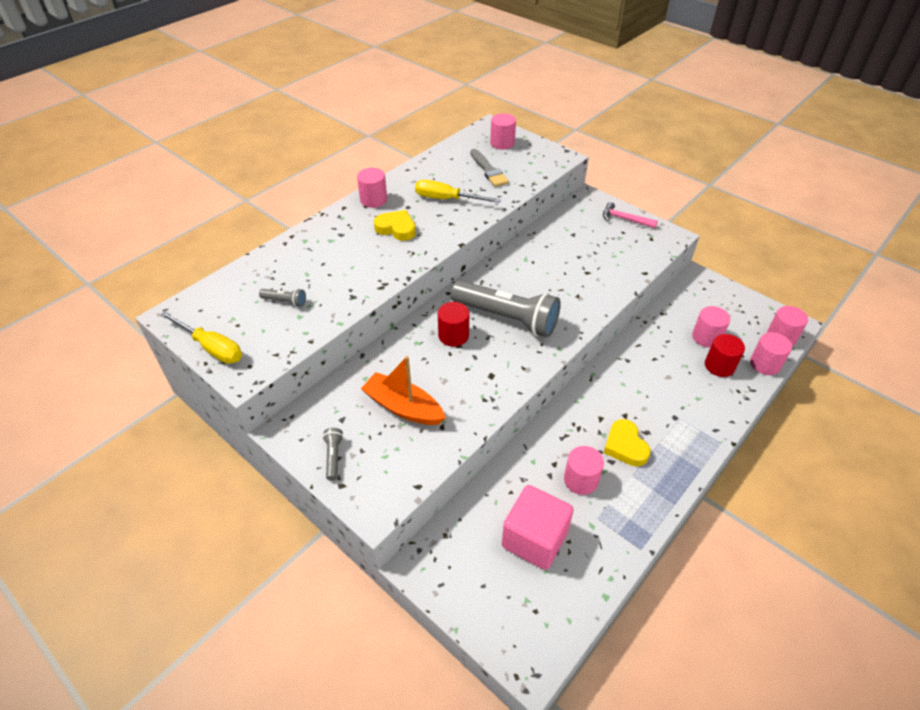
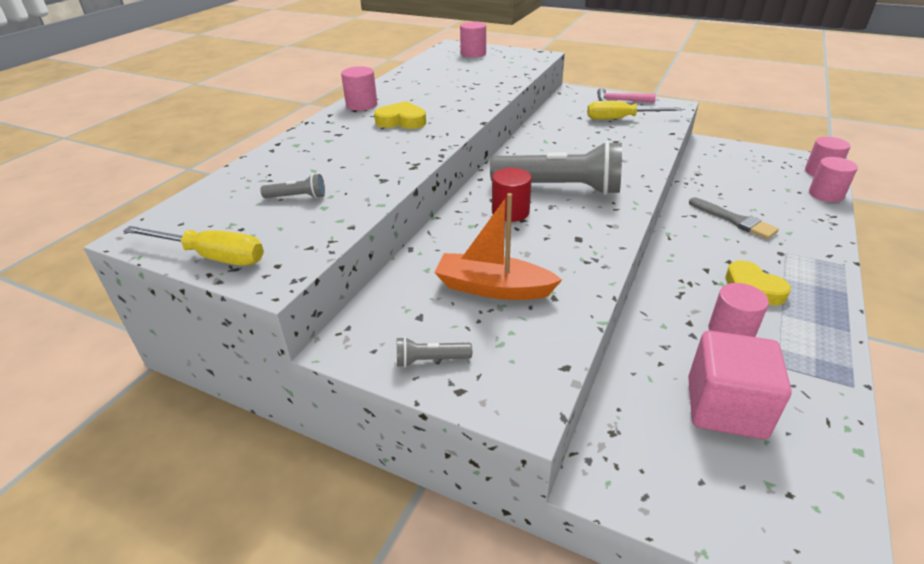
camera: 15 degrees left, 10 degrees down
grey flashlight [323,428,344,481] -> grey flashlight turned 75 degrees counterclockwise [397,337,472,367]
yellow screwdriver [415,180,501,203] -> yellow screwdriver moved to [587,101,682,120]
grey brush [470,149,509,187] -> grey brush moved to [689,197,779,239]
pink cylinder [692,306,730,348] -> none
red cylinder [705,334,745,377] -> none

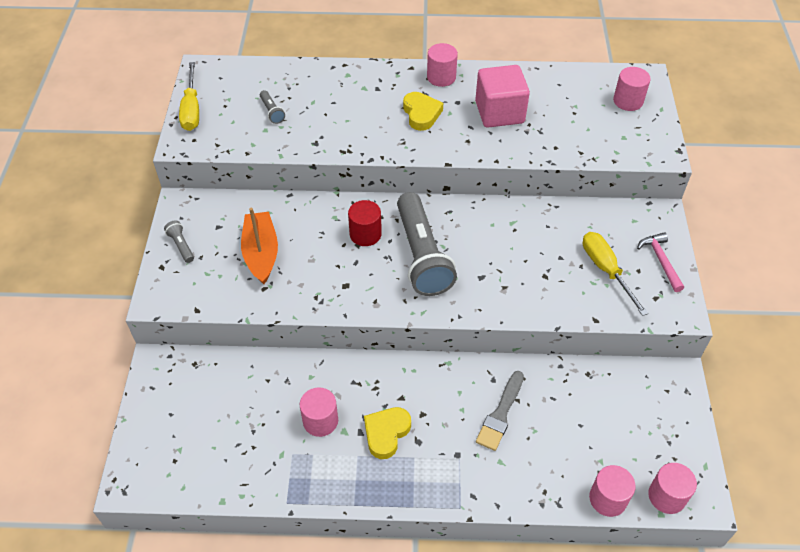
camera: 65 degrees right, 15 degrees up
pink cube [688,331,792,439] -> pink cube moved to [475,65,530,128]

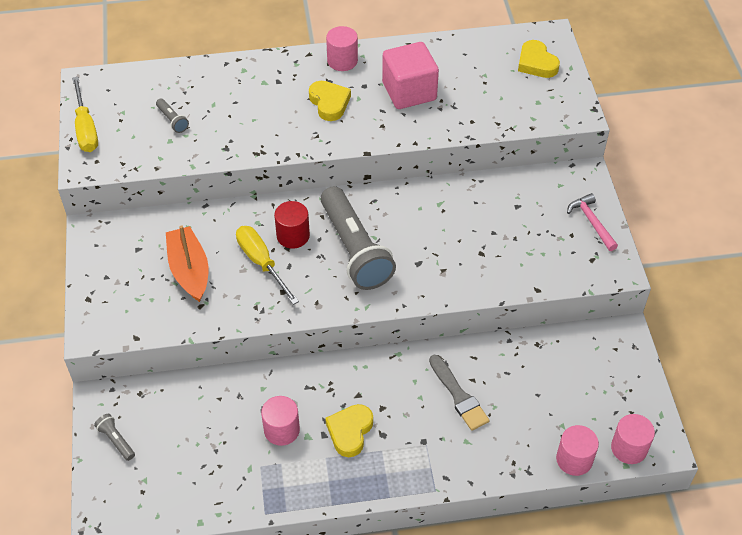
camera: 10 degrees left, 0 degrees up
grey flashlight [164,220,194,263] -> grey flashlight moved to [94,414,135,461]
grey brush [476,371,524,451] -> grey brush turned 45 degrees counterclockwise [429,355,490,431]
yellow screwdriver [583,232,648,316] -> yellow screwdriver moved to [236,226,299,305]
pink cylinder [613,67,651,111] -> yellow heart [518,40,560,78]

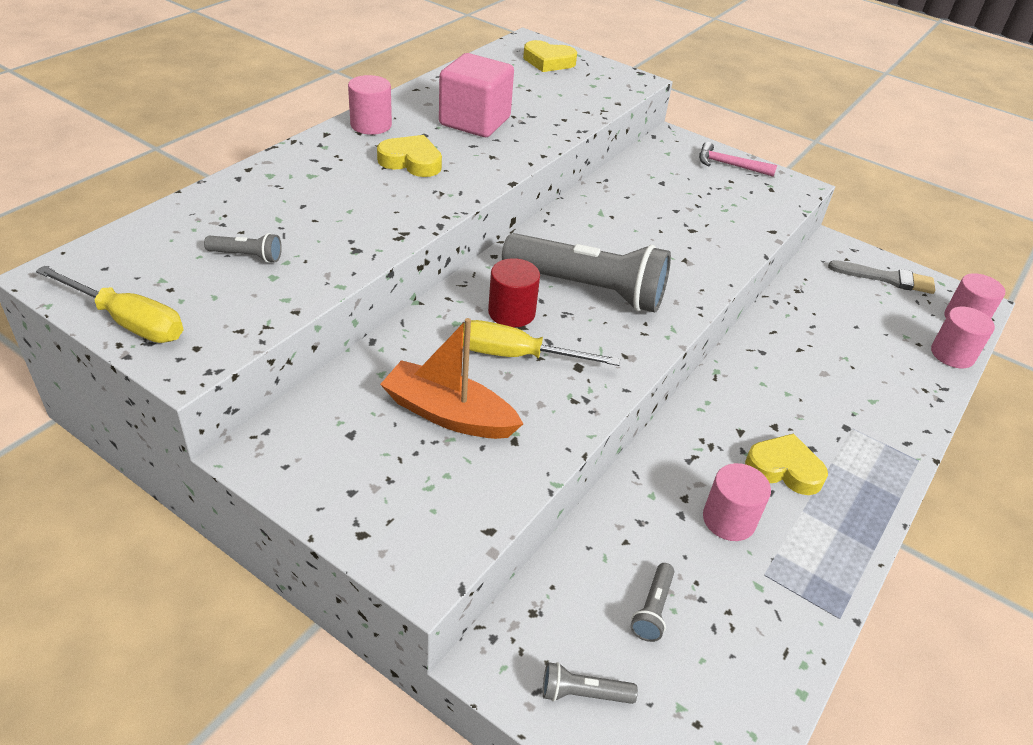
camera: 50 degrees left, 10 degrees down
yellow heart [325,404,373,457] -> yellow heart turned 135 degrees clockwise [745,433,828,495]
grey brush [429,355,490,431] -> grey brush moved to [828,260,935,294]
none -> grey flashlight [630,563,674,642]

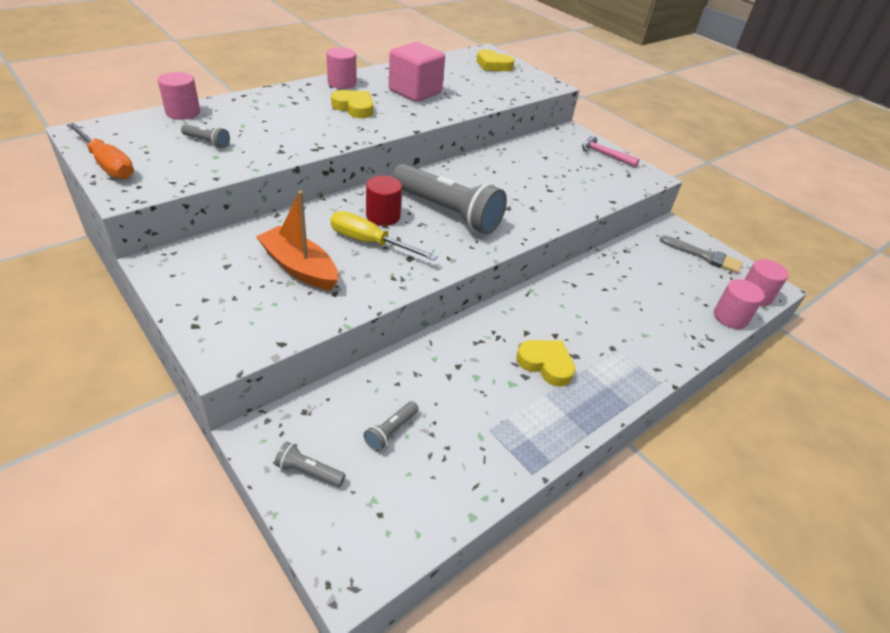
camera: 15 degrees right, 0 degrees up
yellow screwdriver [36,266,183,343] -> orange screwdriver [67,123,134,179]
pink cylinder [703,463,771,541] -> pink cylinder moved to [158,72,200,120]

